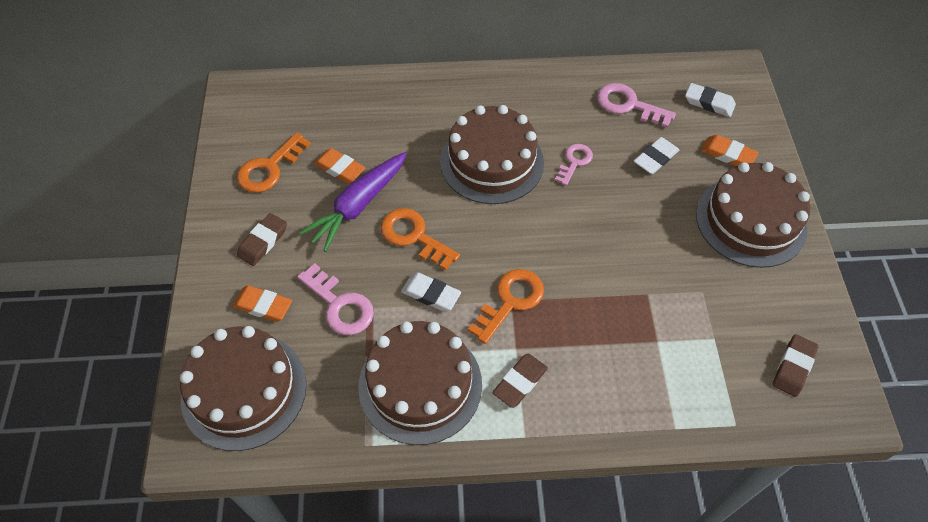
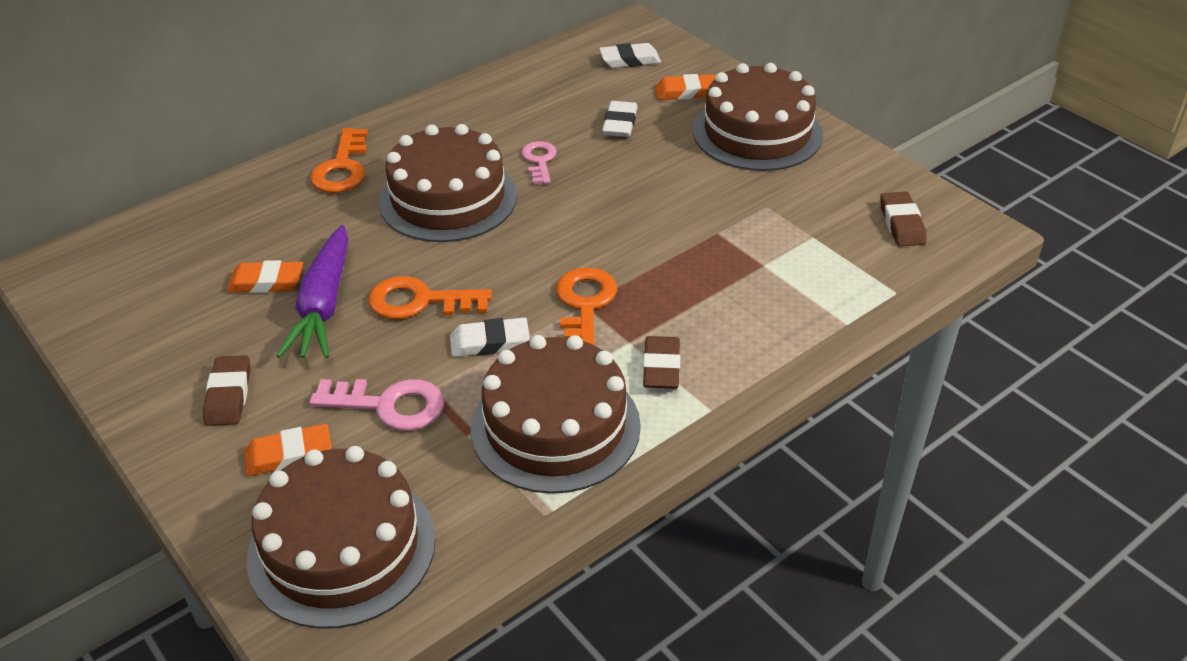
camera: 35 degrees left, 15 degrees down
orange key [237,132,311,193] -> orange key moved to [310,128,368,193]
pink key [597,83,676,128] -> none

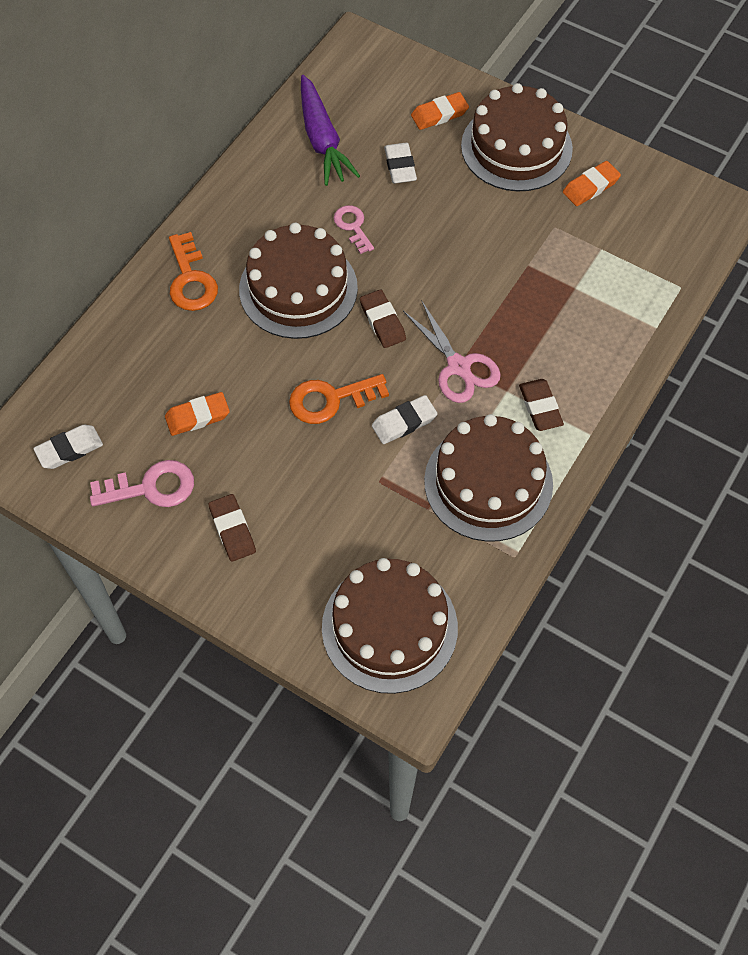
camera: 20 degrees left, 20 degrees up
orange eraser [244,424,331,476] -> orange eraser moved to [563,161,621,206]
purple carrot [276,225,348,358] -> purple carrot moved to [301,75,360,186]
pink key [309,379,444,431] -> pink key moved to [90,460,194,507]
orange key [556,267,617,345] -> pink scissors [403,300,501,403]
white eraser [599,43,661,68] -> white eraser moved to [33,425,103,469]
brown eraser [880,192,927,246] -> brown eraser moved to [360,290,406,348]

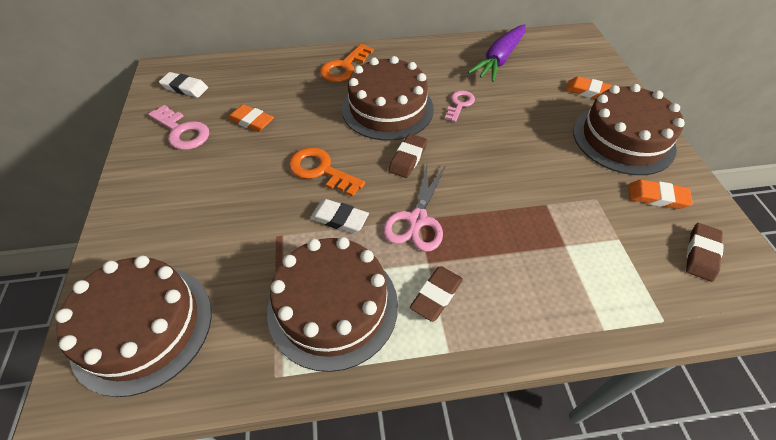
camera: 50 degrees right, 10 degrees down
brown eraser [209,494,256,562] -> brown eraser moved to [686,223,724,282]
white eraser [384,143,417,184] -> none

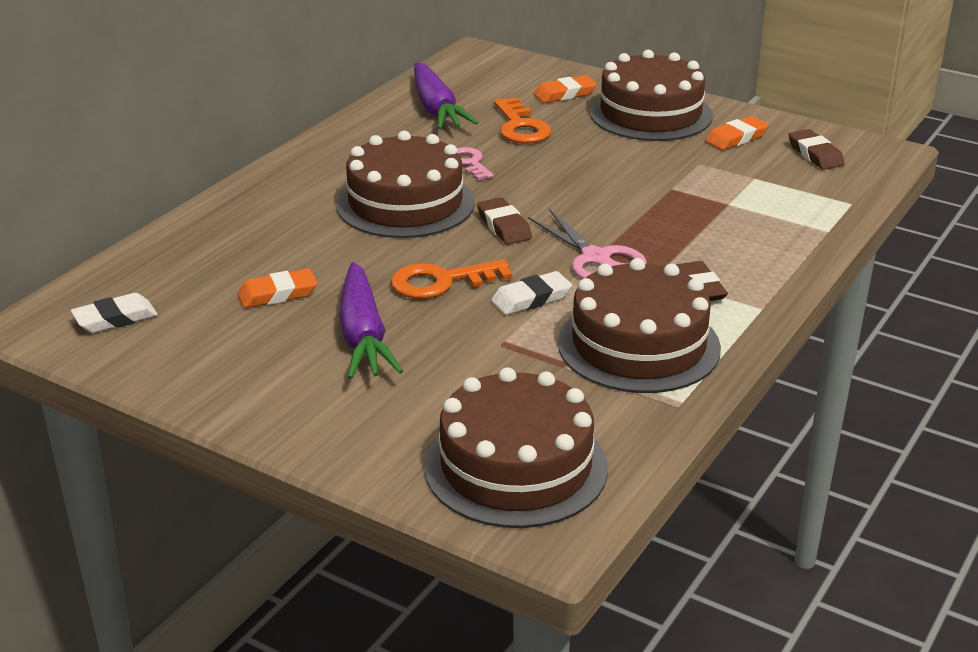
camera: 50 degrees left, 20 degrees down
pink key [148,105,209,150] -> none
orange key [320,44,374,82] -> orange key moved to [494,97,551,144]
none -> purple carrot [339,262,403,379]

